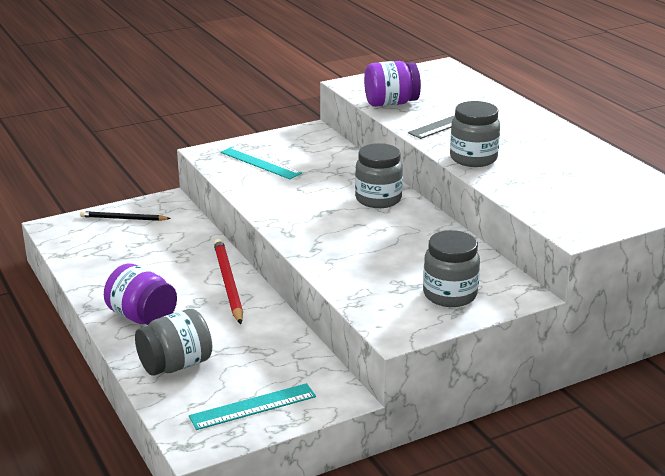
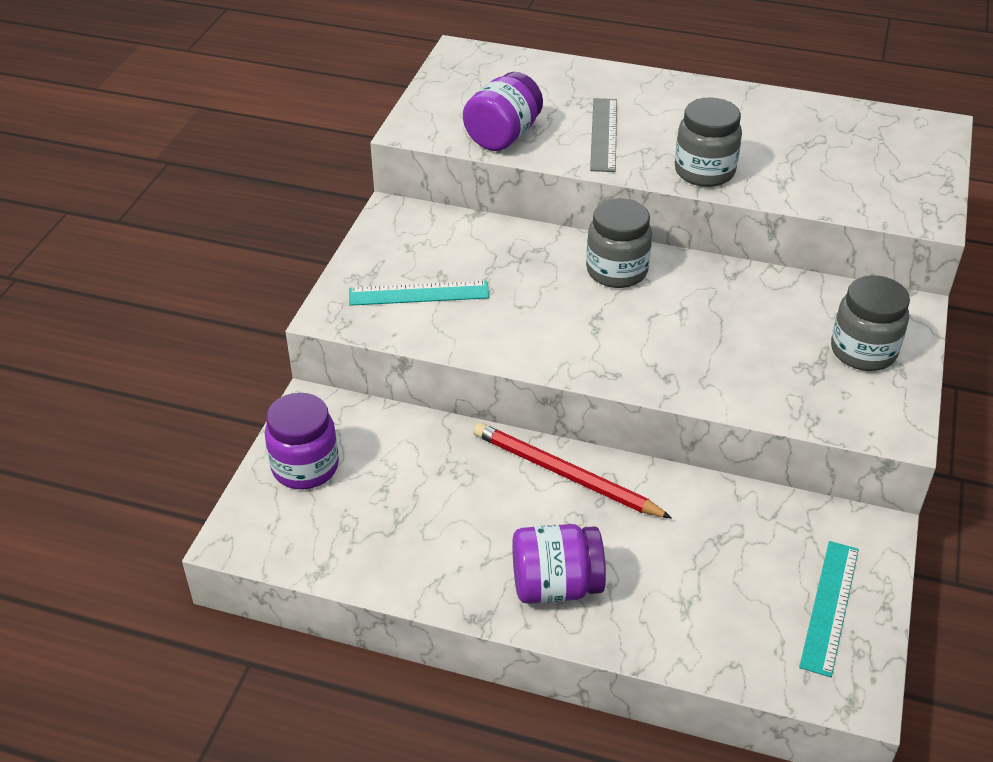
camera: 45 degrees left, 15 degrees up
black pencil [80,211,171,221] -> purple jar [265,393,339,489]
grey jar [135,309,212,375] -> none

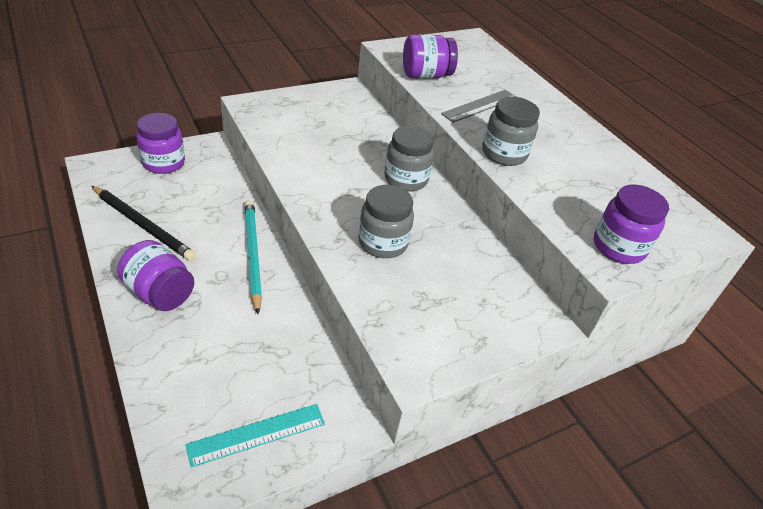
camera: 40 degrees right, 0 degrees up
turquoise ruler [349,281,489,306] -> none
red pencil [473,423,672,518] -> turquoise pencil [245,200,262,314]
grey jar [831,275,910,371] -> grey jar moved to [358,185,414,258]
none -> black pencil [92,186,196,261]
none -> purple jar [594,185,669,264]

